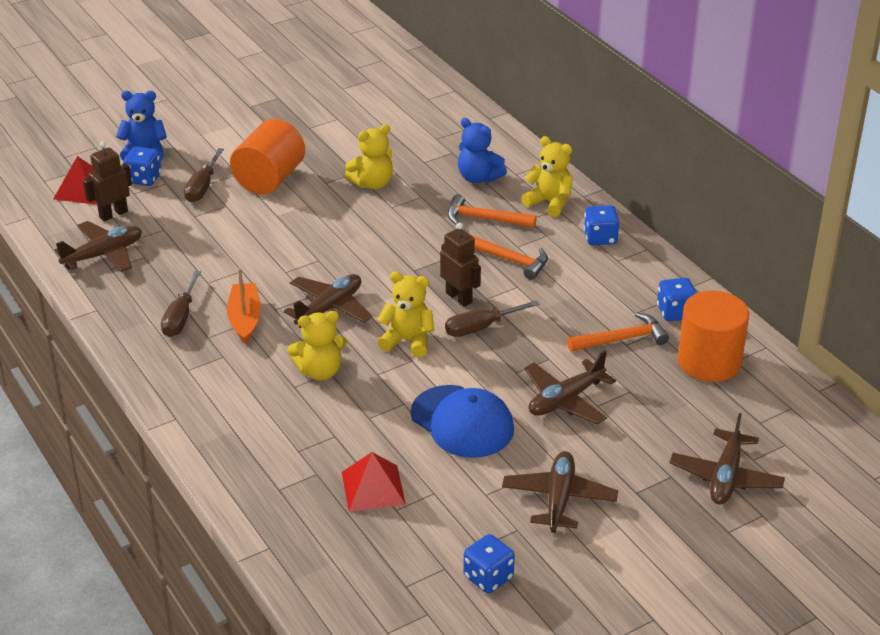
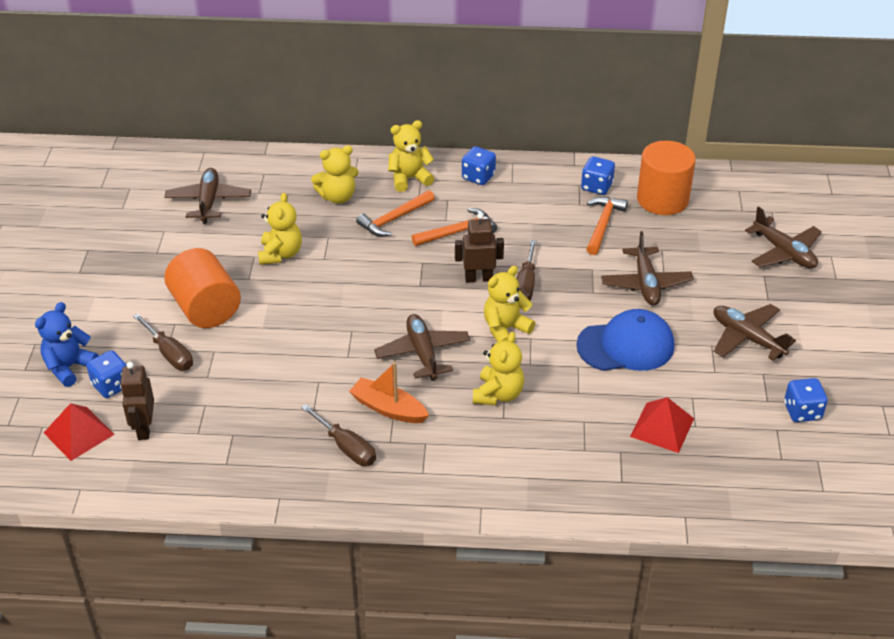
camera: 55 degrees left, 5 degrees up
brown plane [55,221,142,272] -> brown plane moved to [164,168,251,224]
blue teddy bear [458,118,507,183] -> yellow teddy bear [311,146,359,204]

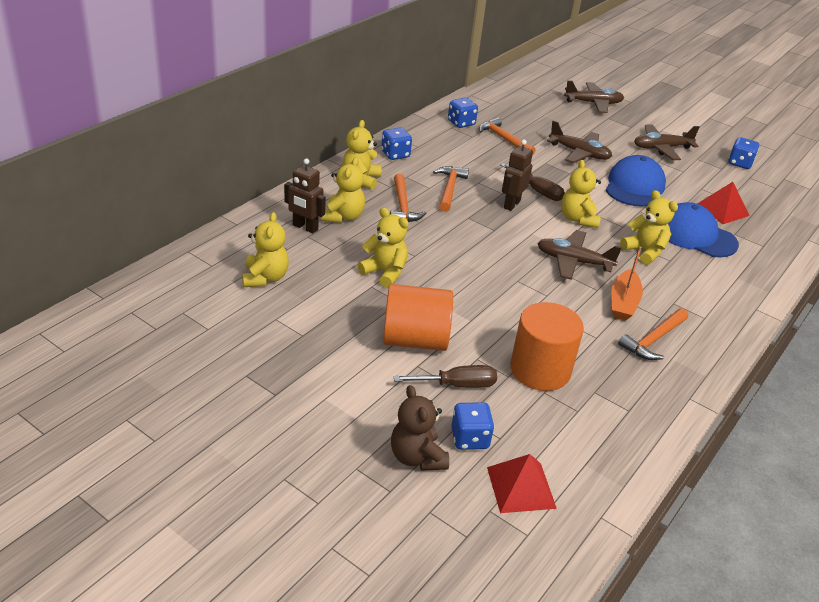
camera: 60 degrees left, 5 degrees down
blue teddy bear [35,302,99,387] -> brown teddy bear [391,385,449,471]
brown robot [120,362,154,440] -> brown robot moved to [284,158,326,233]
brown plane [164,168,251,224] -> yellow teddy bear [242,212,289,287]
brown screwdriver [301,404,376,466] -> orange hammer [618,308,688,360]
orange boat [349,362,429,423] -> orange boat turned 45 degrees counterclockwise [612,247,643,320]
orange cylinder [637,141,696,215] -> orange cylinder moved to [510,302,584,391]
none -> blue cap [668,202,739,257]

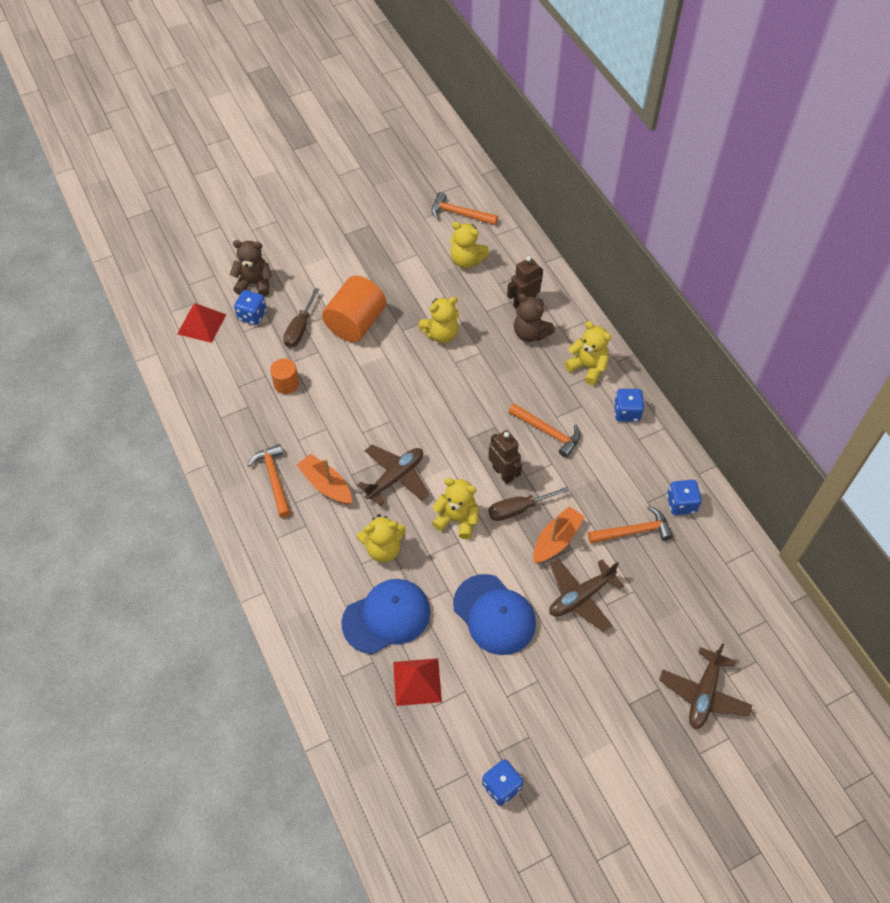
camera: 120 degrees right, 20 degrees up
yellow teddy bear [322,157,365,223] -> brown teddy bear [514,293,555,342]
orange hammer [390,174,426,222] -> orange hammer moved to [432,192,498,225]
orange cylinder [510,302,584,391] -> orange cylinder [270,358,299,394], size x0.53
brown plane [634,125,699,160] -> none
none -> orange boat [533,506,585,563]

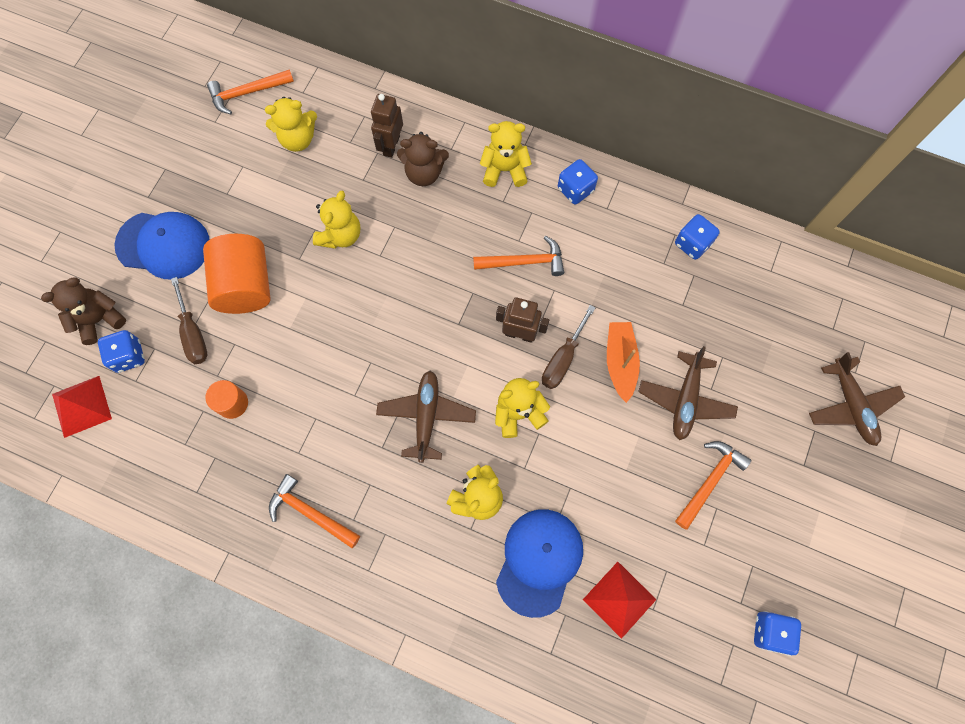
camera: 40 degrees left, 15 degrees up
orange boat [297,454,352,505] -> none
blue cap [453,574,536,655] -> blue cap moved to [114,212,210,279]
orange hammer [588,506,673,543] -> orange hammer moved to [675,441,751,530]

